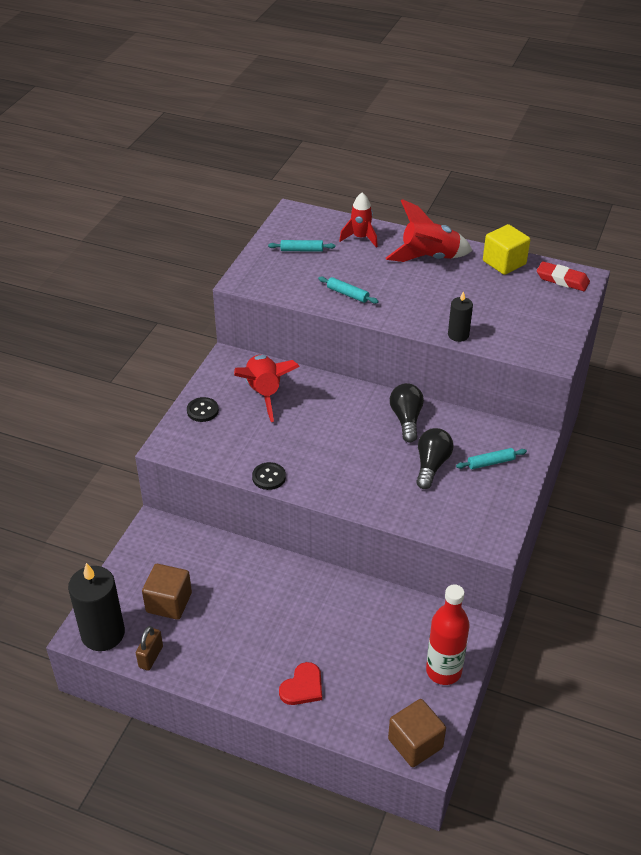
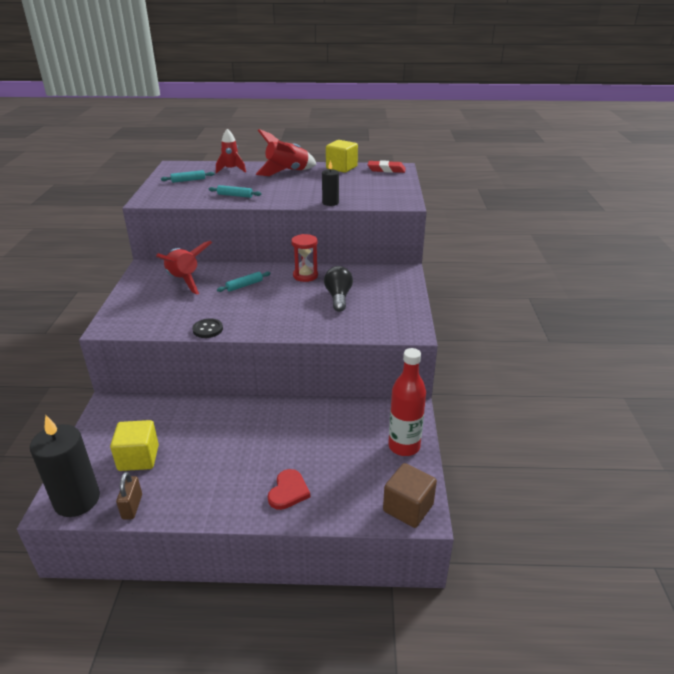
camera: 20 degrees left, 10 degrees down
brown cube [142,564,192,620] -> yellow cube [110,420,159,471]
black button [187,397,219,422] -> none
black light bulb [390,383,424,443] -> red hourglass [291,234,318,282]
turquoise rolling pin [456,448,527,469] -> turquoise rolling pin moved to [217,271,271,292]

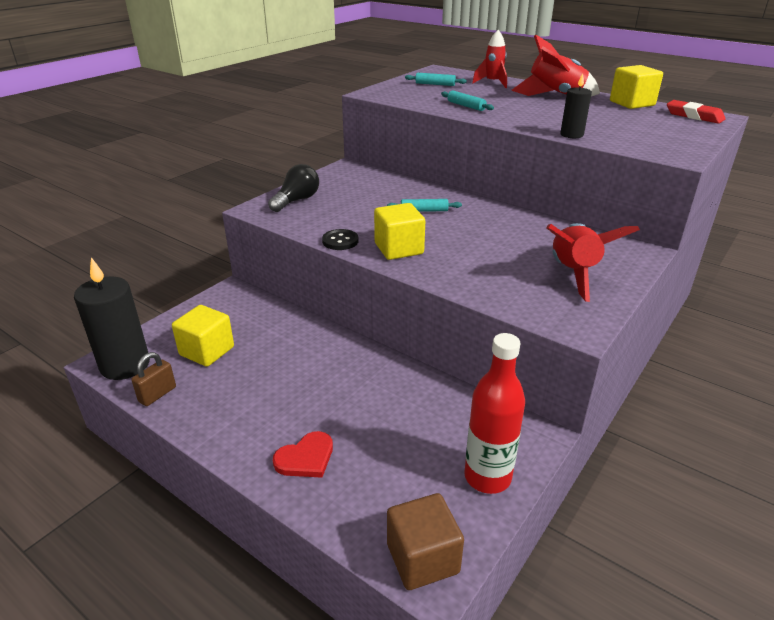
camera: 35 degrees right, 0 degrees up
red rocket [156,241,212,295] -> red rocket moved to [546,223,640,302]
red hourglass [291,234,318,282] -> none
black light bulb [324,266,353,312] -> black light bulb moved to [268,164,319,212]
none -> yellow cube [374,203,425,260]

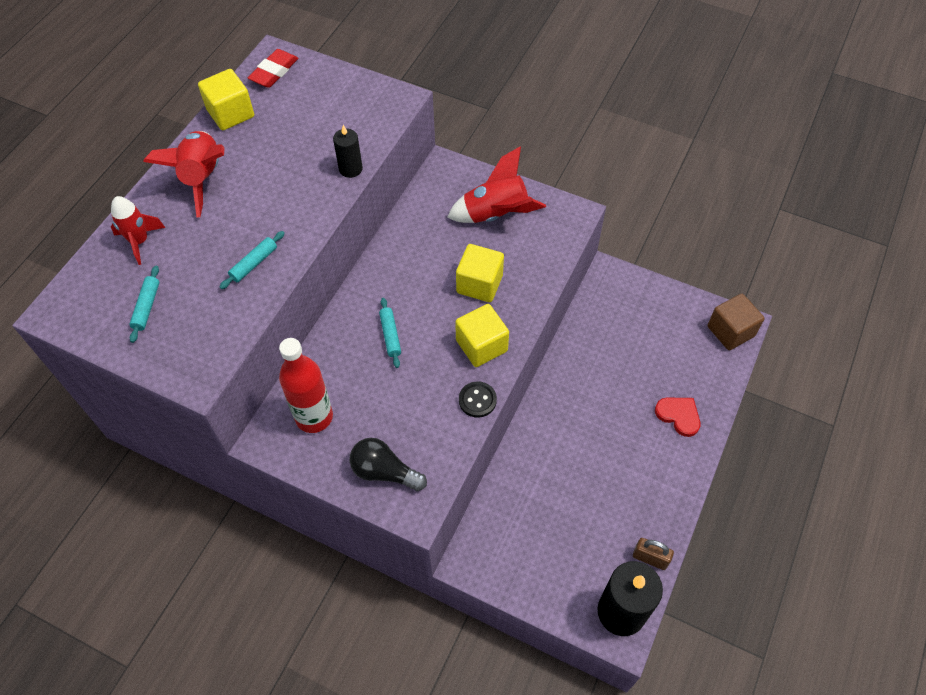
camera: 100 degrees left, 25 degrees up
yellow cube [172,305,234,367] -> yellow cube moved to [456,244,504,302]
red bottle [464,333,525,494] -> red bottle moved to [279,338,333,433]

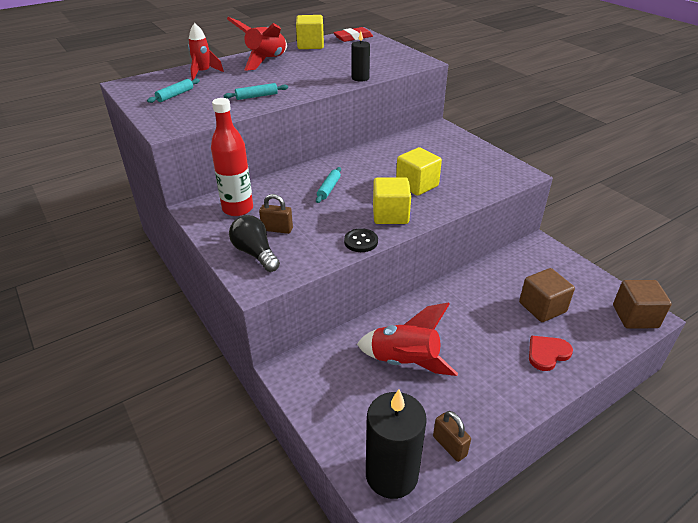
camera: 30 degrees right, 20 degrees down
red rocket [447,146,546,223] -> red rocket moved to [357,303,458,376]
red heart [655,398,700,437] -> red heart turned 105 degrees counterclockwise [529,335,573,371]
none -> brown padlock [259,194,293,234]
none -> brown cube [519,268,575,322]

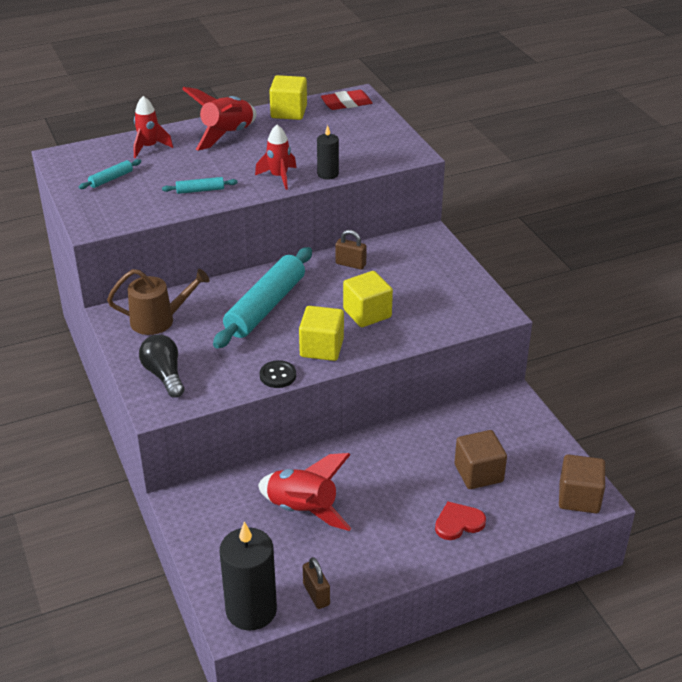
camera: 10 degrees right, 0 degrees up
red bottle [211,98,253,216] -> brown watering can [107,269,210,335]
brown padlock [259,194,293,234] -> brown padlock moved to [335,230,367,270]
turquoise rolling pin [316,167,341,203] -> turquoise rolling pin [213,247,312,349], size x2.33
none -> red rocket [255,125,296,190]

